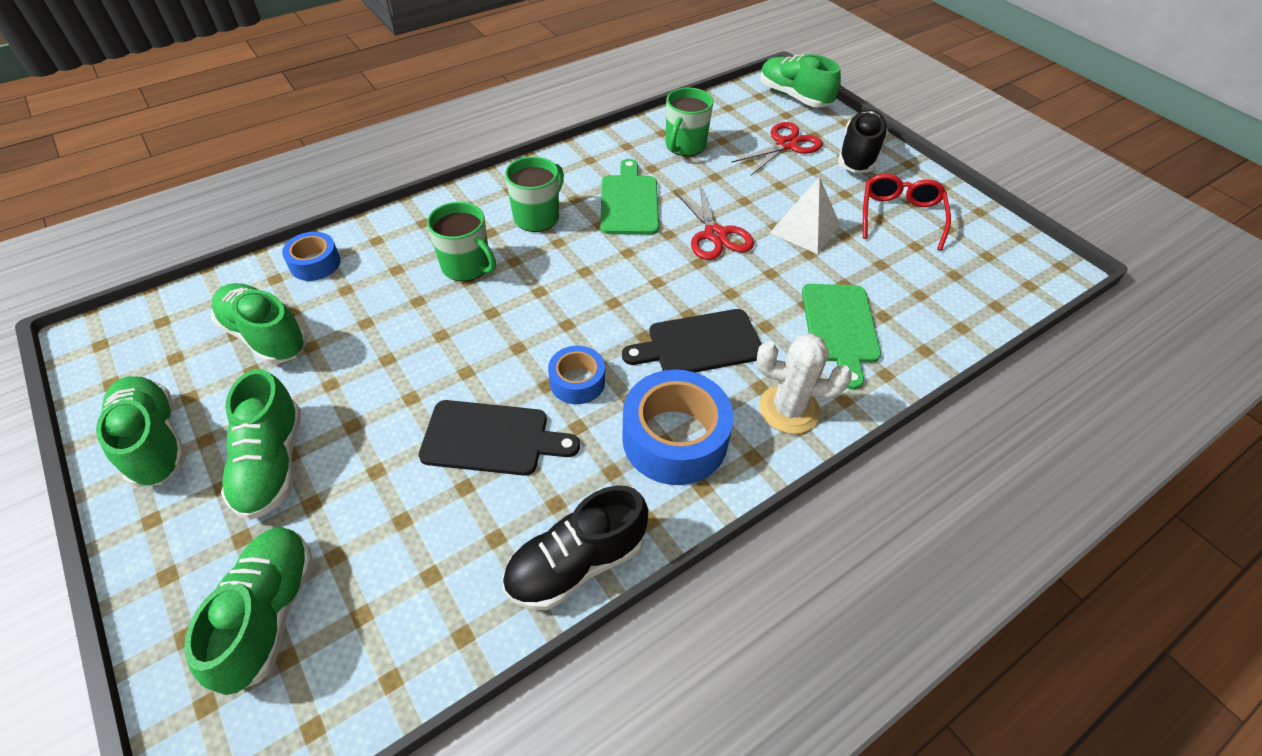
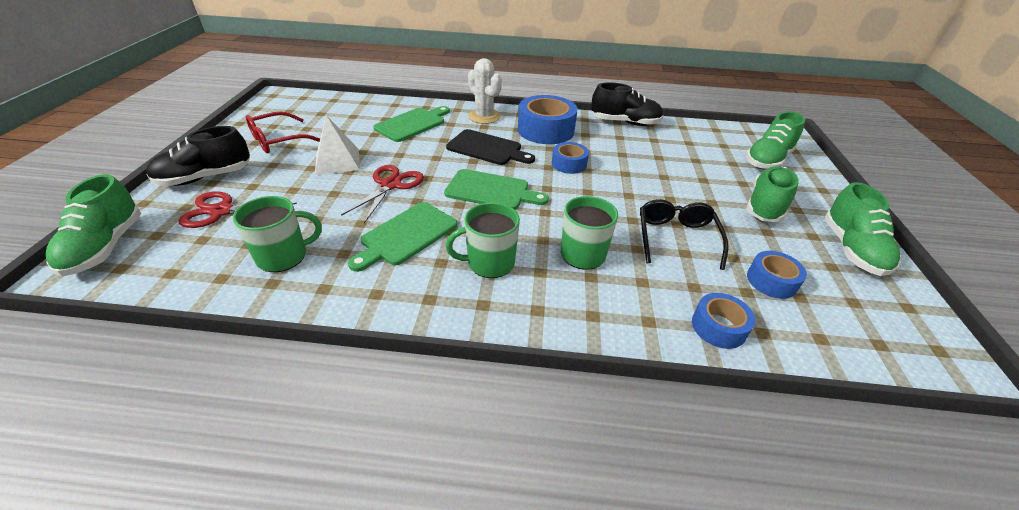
camera: 140 degrees left, 10 degrees down
green shoe [211,283,307,365] -> blue tape [747,251,807,299]
black cutting board [419,400,580,476] -> none
none -> green cutting board [444,169,549,210]
none -> black glasses [640,199,728,270]

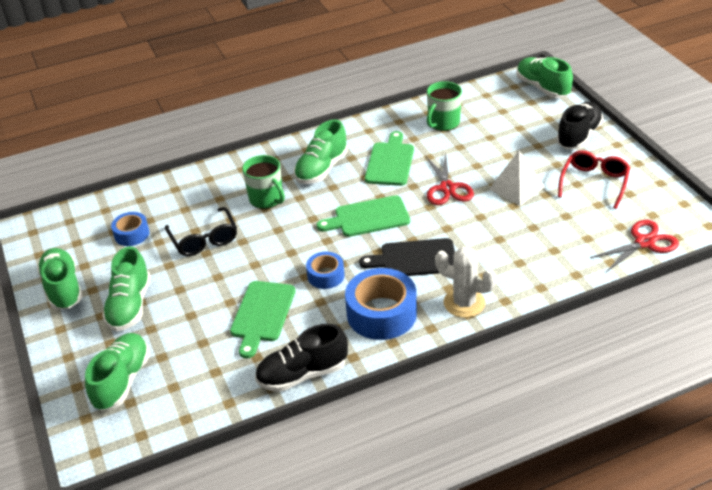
camera: 155 degrees right, 0 degrees up
red scissors [179,191,297,228] -> red scissors moved to [590,220,679,272]
green cutting board [373,106,450,142] -> green cutting board moved to [230,281,296,358]
green mug [446,202,520,278] -> green shoe [294,119,348,184]
blue tape [692,293,755,349] -> none

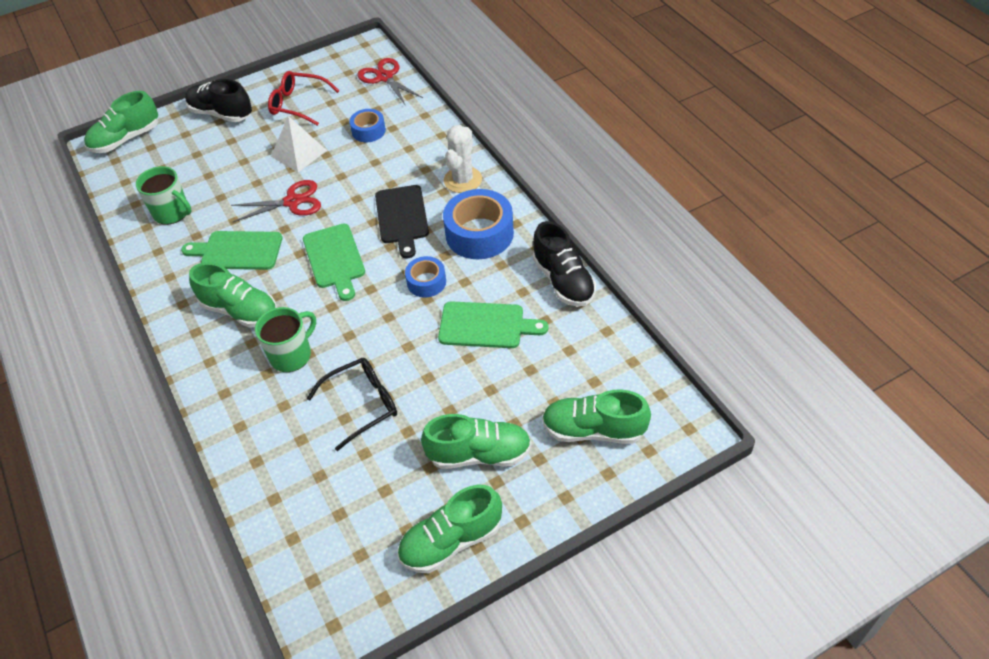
camera: 95 degrees left, 10 degrees up
blue tape [111,212,150,246] -> blue tape moved to [349,109,386,142]

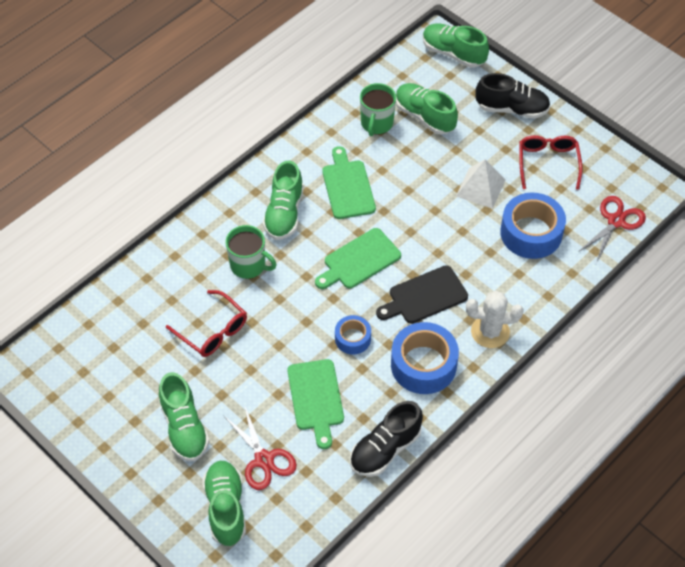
camera: 70 degrees right, 5 degrees up
black shoe [185,79,252,122] -> black shoe turned 90 degrees clockwise [475,73,550,119]
red scissors [231,180,321,222] -> red scissors moved to [223,407,297,490]
black glasses [307,358,397,451] -> red glasses [166,290,247,357]
blue tape [349,109,386,142] -> blue tape [500,193,566,259], size x1.80
green shoe [398,485,502,573] -> green shoe moved to [396,83,458,135]

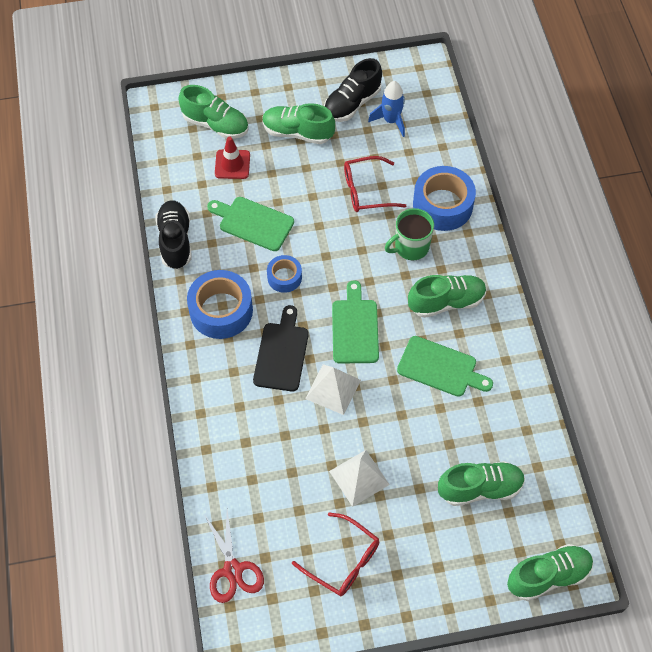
camera: 125 degrees right, 5 degrees up
red scissors [223,407,297,490] -> red traffic cone [215,136,250,179]
green shoe [263,160,304,240] -> green shoe turned 120 degrees clockwise [408,275,486,318]
green mug [360,83,396,136] -> none
white cactus [466,291,524,348] -> none
black shoe [475,73,550,119] -> black shoe moved to [324,58,382,122]
blue tape [500,193,566,259] -> blue tape moved to [413,166,476,231]
none -> white pyramid [305,364,361,415]
none -> blue rocket [368,81,405,137]

